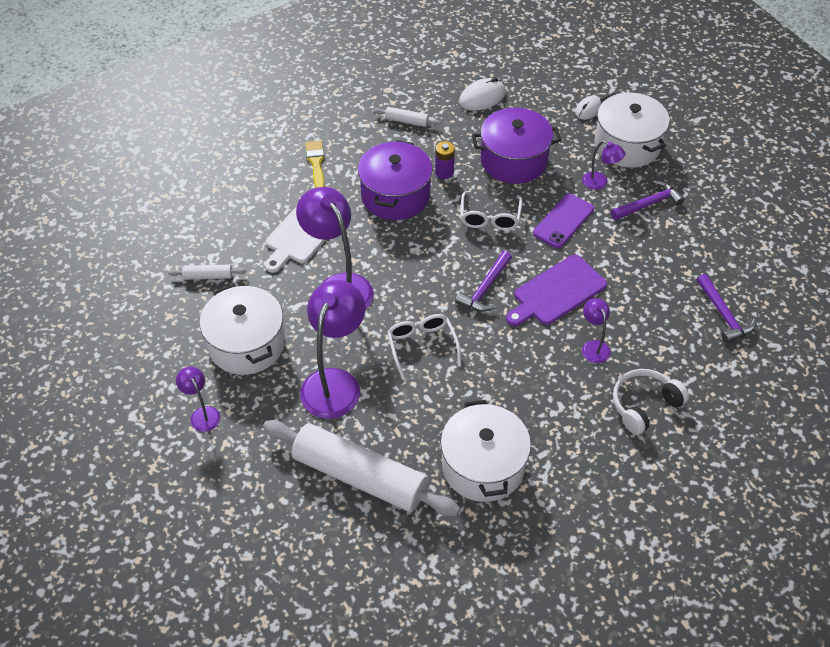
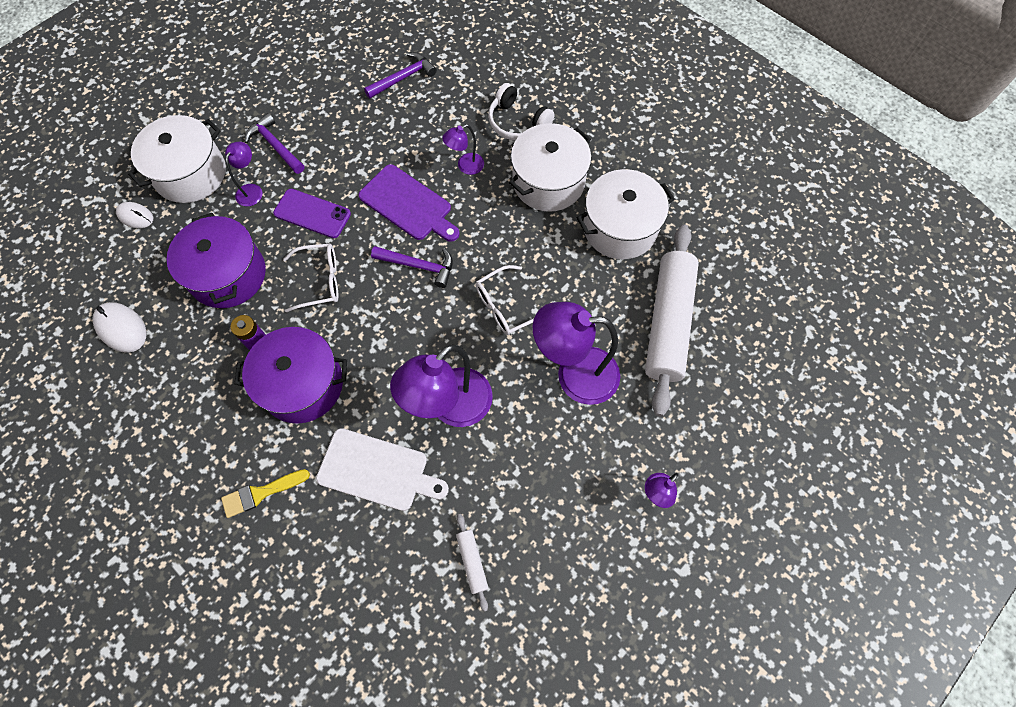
camera: 105 degrees left, 15 degrees up
white pot [199,285,285,375] -> white pot moved to [509,123,591,212]
white rolling pin [373,107,441,127] -> none

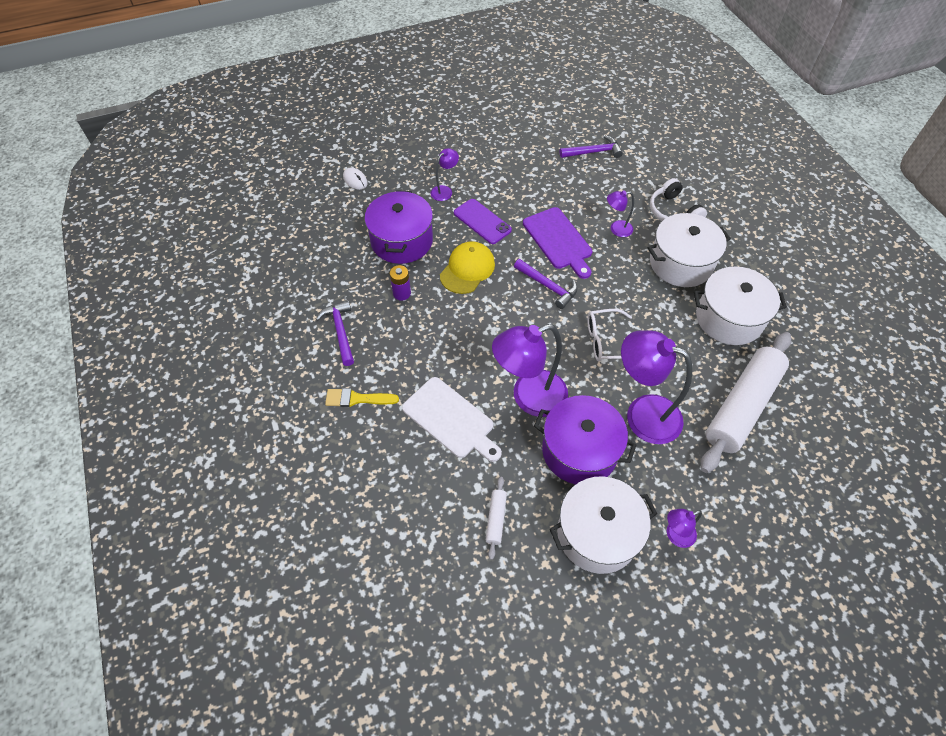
camera: 25 degrees right, 10 degrees down
white mouse [92,302,147,353] -> none
white pot [128,115,226,203] -> white pot moved to [550,476,657,574]
purple pot [234,327,347,424] -> purple pot moved to [534,395,636,485]
purple hammer [245,113,304,174] -> purple hammer moved to [316,301,354,366]
white glasses [283,244,338,312] -> yellow cap [440,241,495,294]

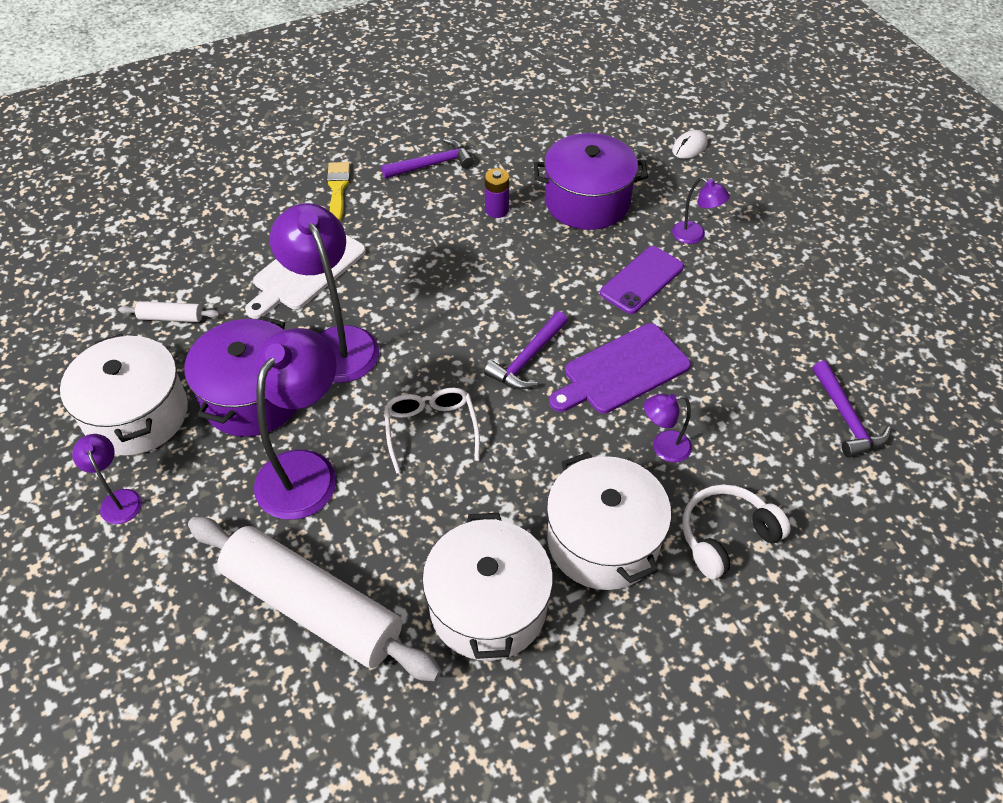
camera: 85 degrees right, 5 degrees down
yellow cap [440,241,495,294] -> none
purple lamp [607,190,634,237] -> purple lamp turned 90 degrees counterclockwise [644,394,692,463]

